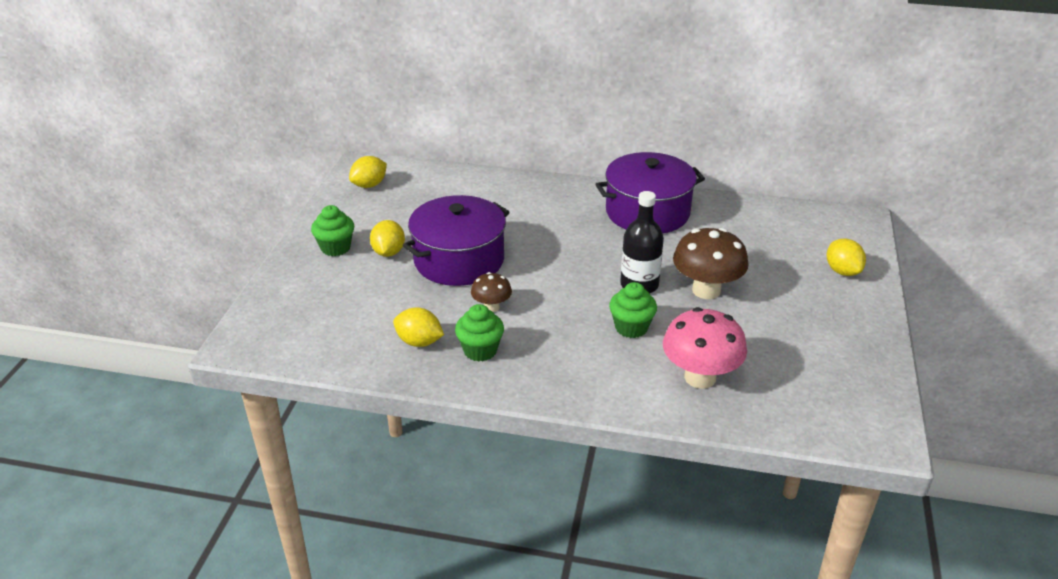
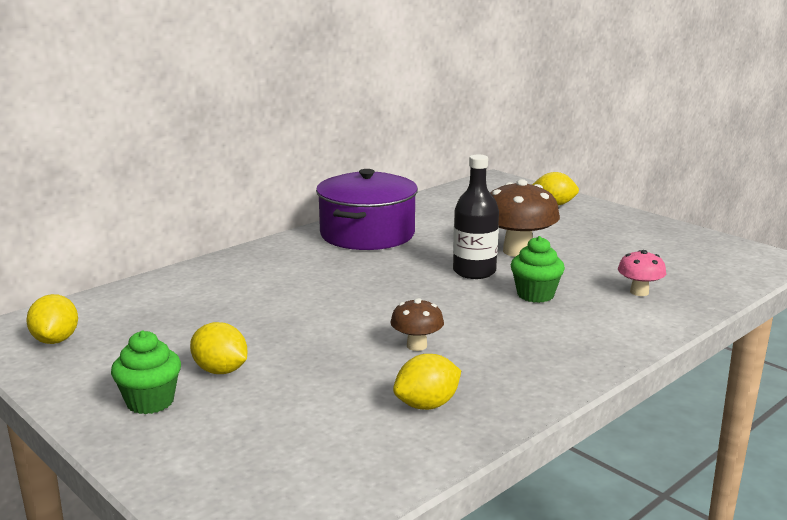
camera: 55 degrees left, 15 degrees down
purple pot [403,195,510,286] -> none
green cupcake [455,304,504,362] -> none
pink mushroom [663,307,747,389] -> pink mushroom [618,250,666,296], size x0.54

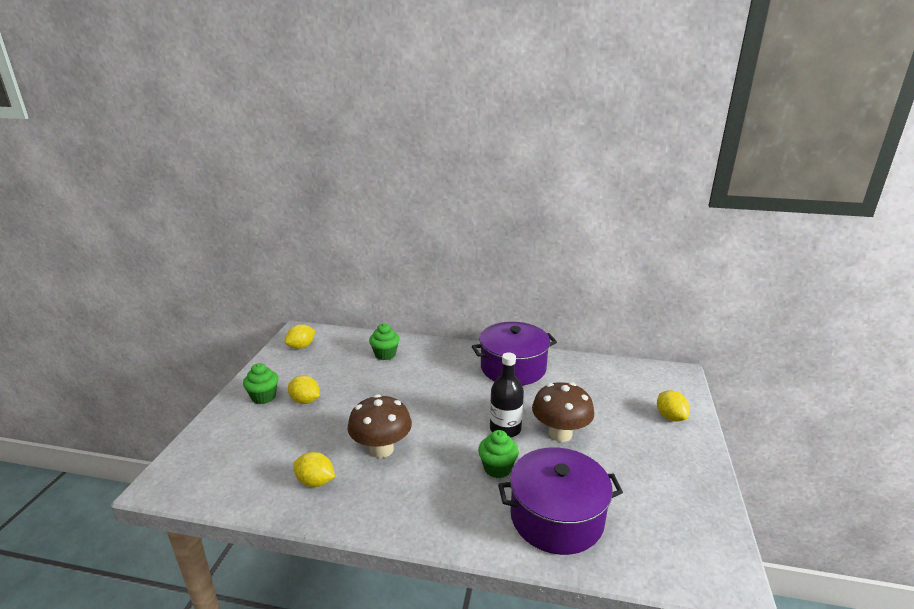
camera: 55 degrees right, 5 degrees up
yellow lemon [190,322,248,374] -> yellow lemon turned 60 degrees counterclockwise [288,375,320,404]
brown mushroom [391,298,444,351] -> brown mushroom [347,394,412,458], size x1.84
pink mushroom [618,250,666,296] -> purple pot [498,447,623,555]
none -> green cupcake [369,324,400,360]

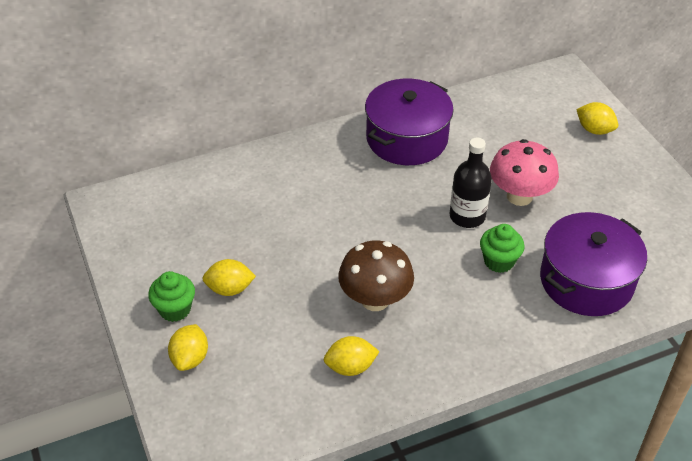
camera: 35 degrees left, 20 degrees up
yellow lemon [284,324,316,349] -> yellow lemon moved to [168,324,208,371]
green cupcake [369,324,400,360] -> none
brown mushroom [532,382,594,442] -> pink mushroom [490,139,559,206]

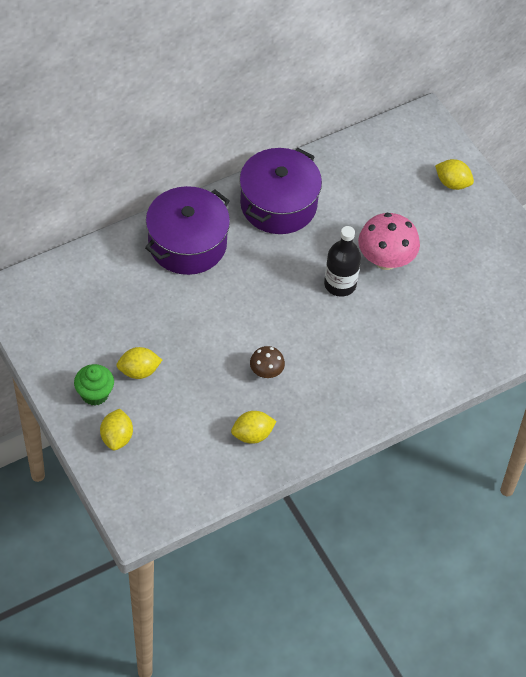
camera: 10 degrees left, 10 degrees up
brown mushroom [338,240,414,311] -> brown mushroom [250,346,285,378], size x0.54
green cupcake [480,224,525,273] -> none
purple pot [540,212,647,316] -> purple pot moved to [145,186,230,275]

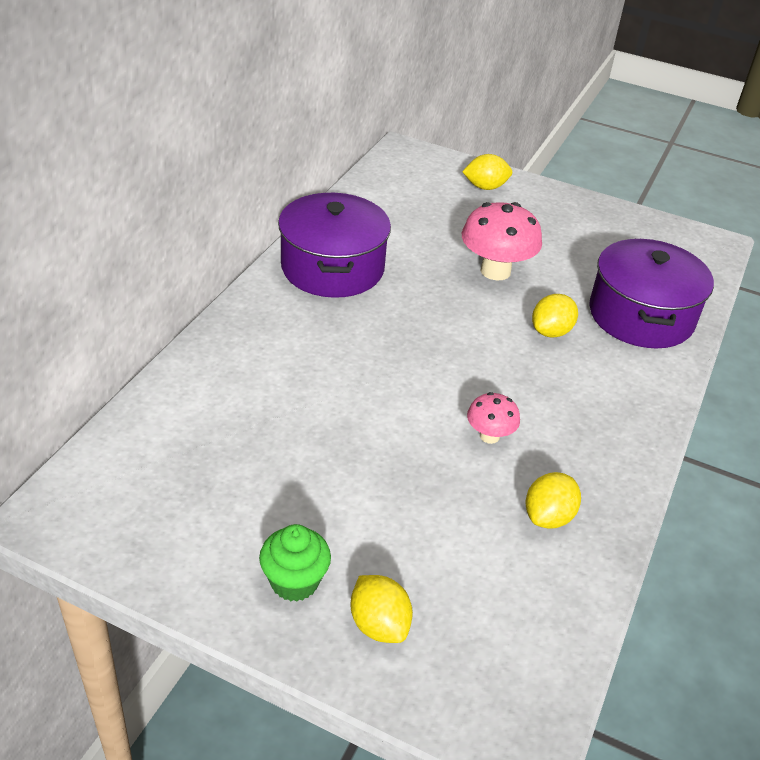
camera: 35 degrees left, 15 degrees down
yellow lemon [116,347,162,379] -> yellow lemon moved to [532,294,578,338]
purple pot [145,186,230,275] -> purple pot moved to [589,239,714,348]
brown mushroom [250,346,285,378] -> pink mushroom [467,392,520,444]
black bottle [324,226,361,297] -> none

